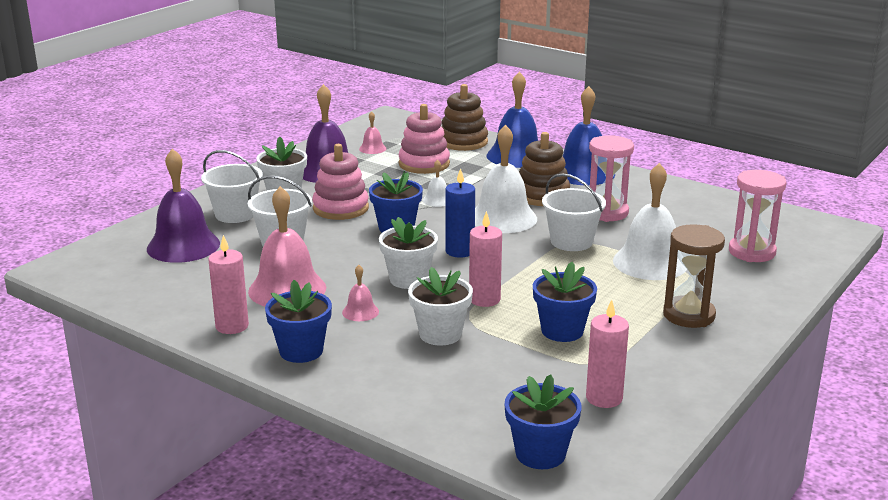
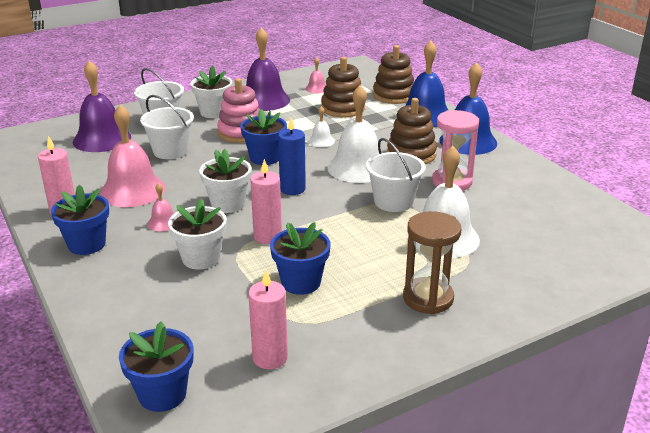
camera: 25 degrees right, 5 degrees up
pink stacking toy [399,104,450,174] -> brown stacking toy [321,57,365,117]
pink hourglass [729,170,786,262] -> none

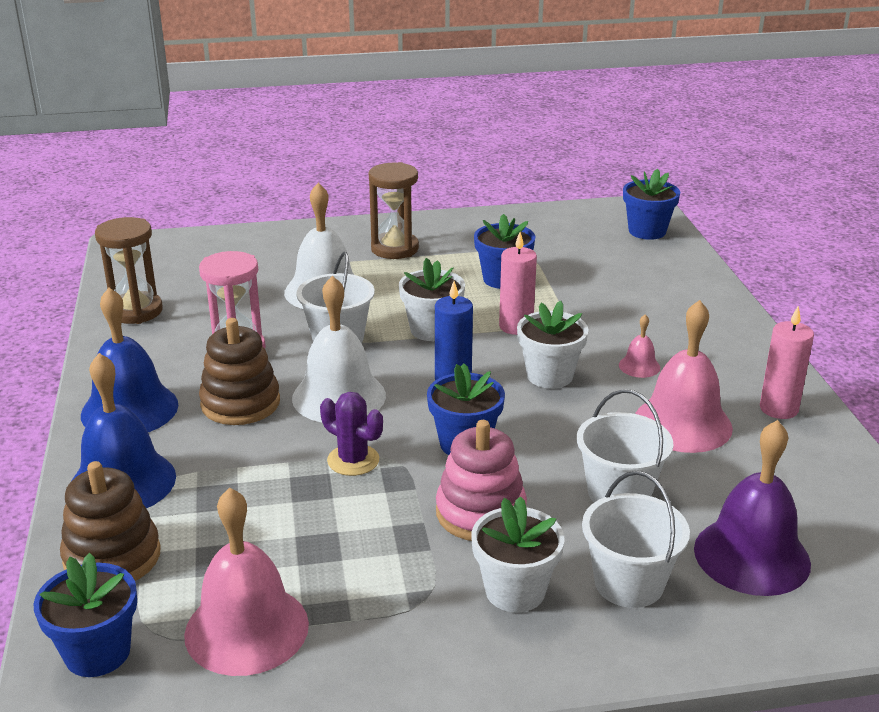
camera: 160 degrees left, 0 degrees up
blue flower pot [51,184,109,255] -> blue flower pot moved to [34,553,137,677]
white flower pot [168,199,227,269] -> white flower pot moved to [399,258,465,341]
purple bell [246,27,290,111] -> none
pink candle [248,270,288,369] -> none
pink bell [306,57,326,93] -> pink bell [184,488,309,676], size x2.18
white bell [308,106,335,147] -> purple cactus [320,392,383,476]
brown stacking toy [321,57,365,117] -> none
none -> brown hourglass [95,217,163,324]

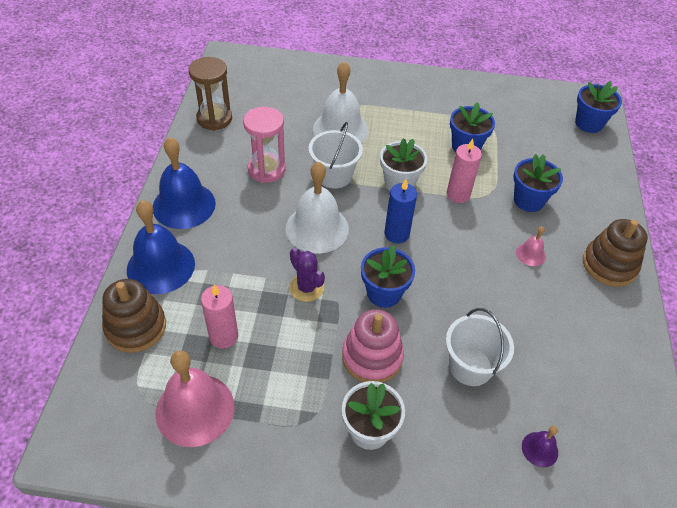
camera: 15 degrees right, 20 degrees up
blue flower pot [34,553,137,677] -> blue flower pot moved to [513,154,563,212]
brown stacking toy [199,318,280,425] -> brown stacking toy moved to [583,219,648,287]
brown hourglass [369,162,419,259] -> none
white flower pot [517,301,589,389] -> none
white bucket [582,471,690,608] -> none
pink bell [635,300,733,453] -> none
purple bell [694,420,811,596] -> purple bell [522,426,558,467], size x0.46
pink candle [760,306,814,419] -> pink candle moved to [201,285,238,348]

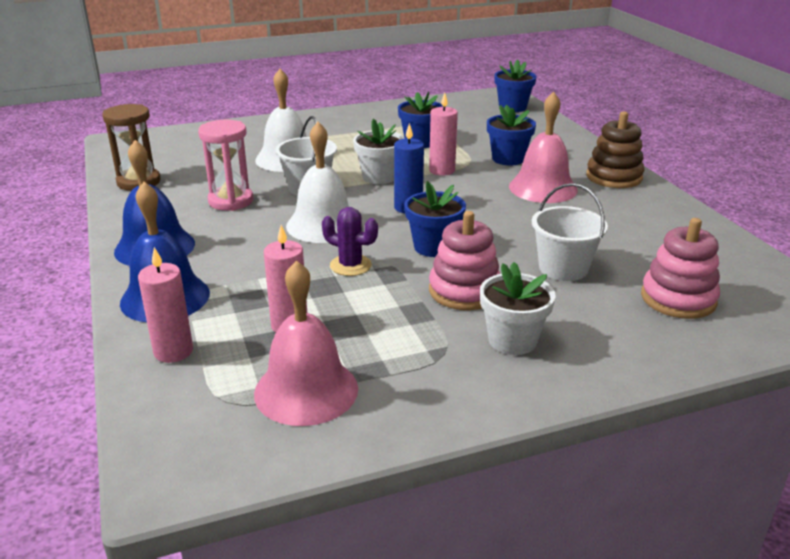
camera: 25 degrees left, 20 degrees down
brown stacking toy [102,279,166,353] -> pink candle [138,247,193,363]
pink bell [516,226,546,266] -> pink bell [509,92,578,203], size x2.18
purple bell [522,426,558,467] -> pink stacking toy [641,218,720,319]

